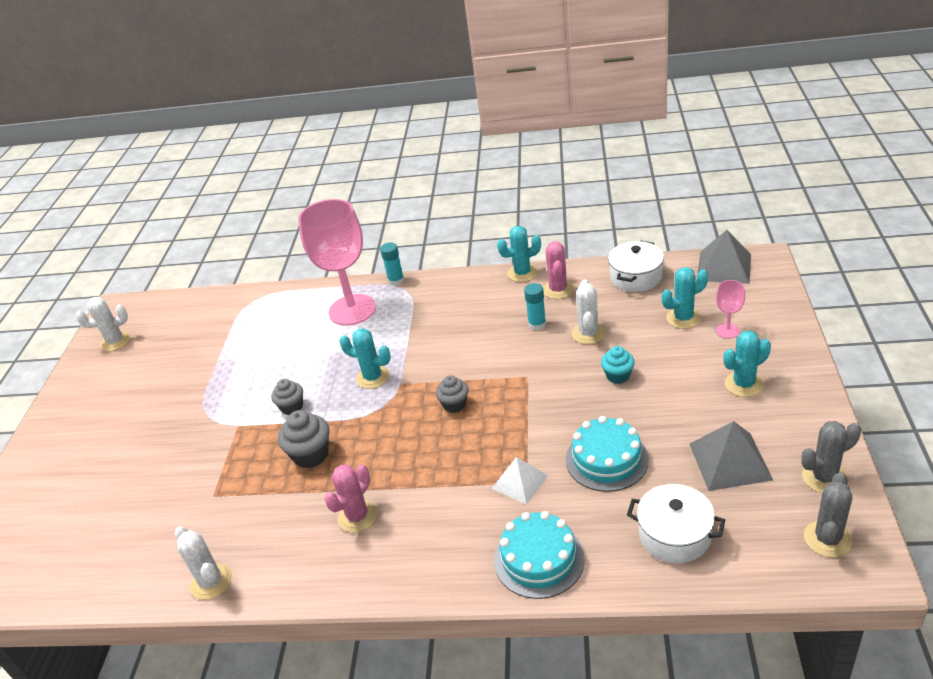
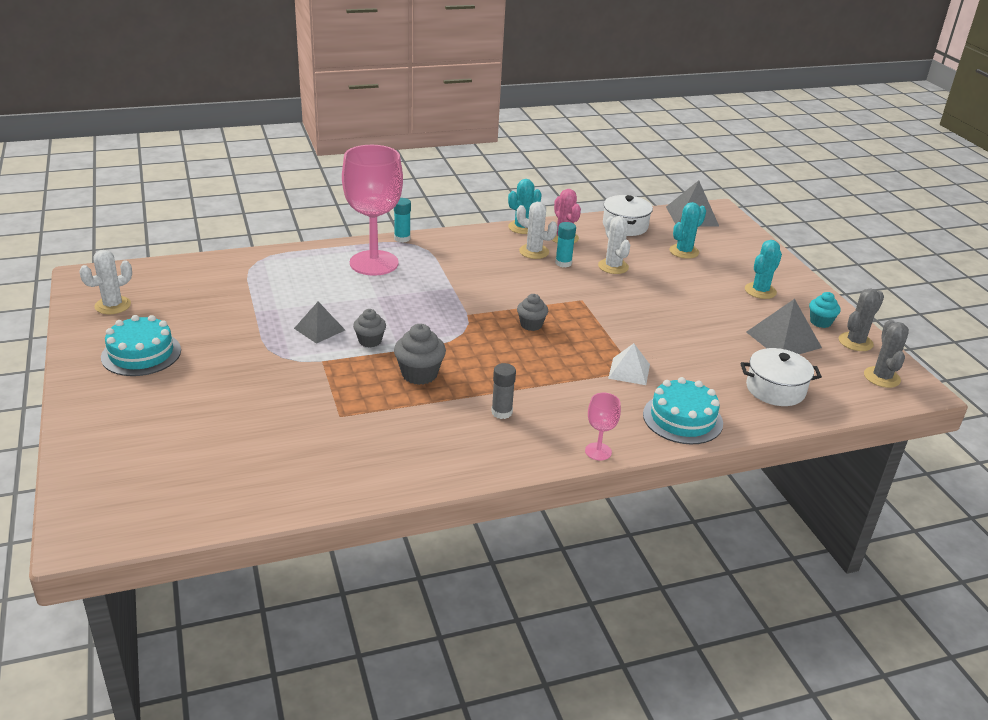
camera: 30 degrees left, 5 degrees down
white cactus [175,526,232,600] -> white cactus moved to [517,202,558,259]
pink cactus [324,465,377,533] -> grey glue stick [491,363,516,419]
turquoise cactus [339,328,391,389] -> none
turquoise cake [566,416,649,492] -> turquoise cake moved to [101,315,181,376]
turquoise cupcake [601,346,635,384] -> turquoise cupcake moved to [809,292,841,328]
pink goblet [716,280,745,338] -> pink goblet moved to [585,393,621,461]
none -> grey pyramid [294,302,345,344]

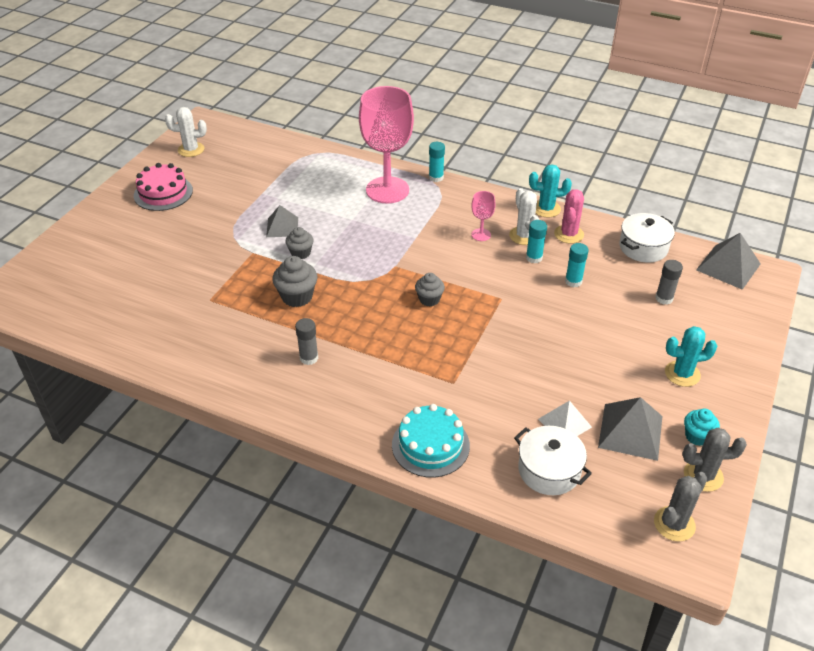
camera: 45 degrees right, 10 degrees up
turquoise cake [101,315,181,376] -> pink cake [134,163,193,211]
pink goblet [585,393,621,461] -> pink goblet moved to [471,191,496,241]
white cactus [598,216,630,274] -> turquoise glue stick [565,243,589,287]
white pyramid [608,343,650,385] -> white pyramid moved to [538,401,592,436]
turquoise cactus [670,202,706,259] -> grey glue stick [655,260,683,305]

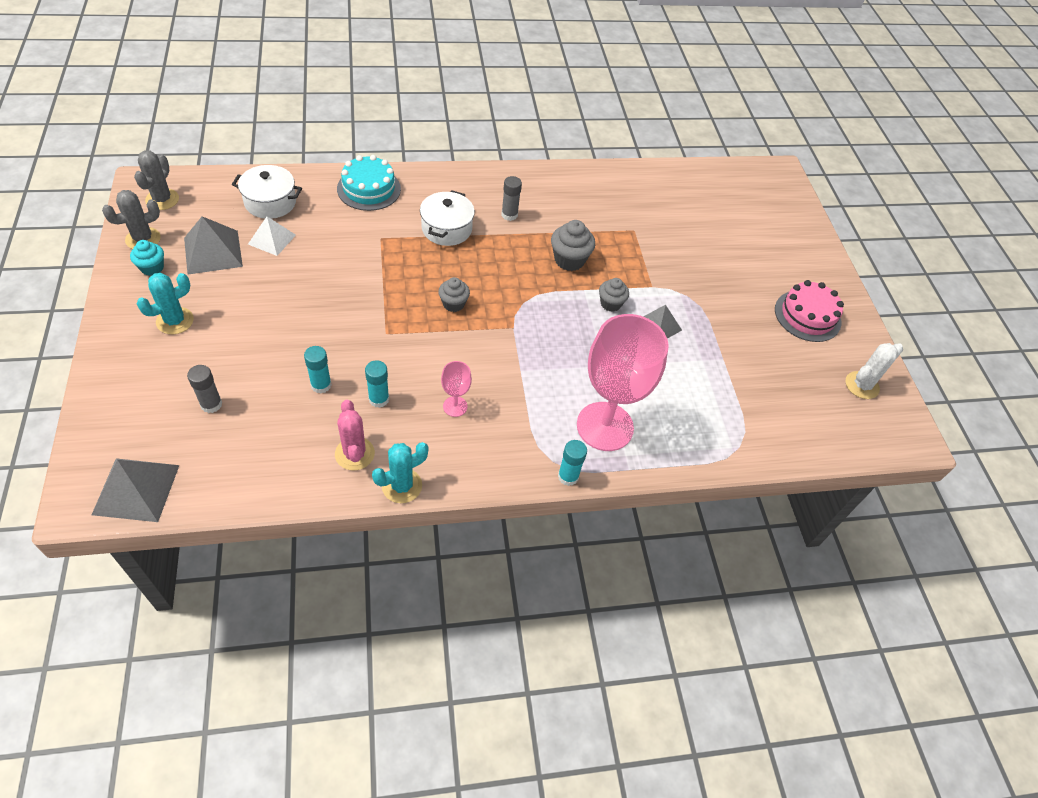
camera: 140 degrees right, 10 degrees up
white cactus [509,188,539,245] -> none
white pot [619,213,675,263] -> white pot moved to [420,190,475,246]

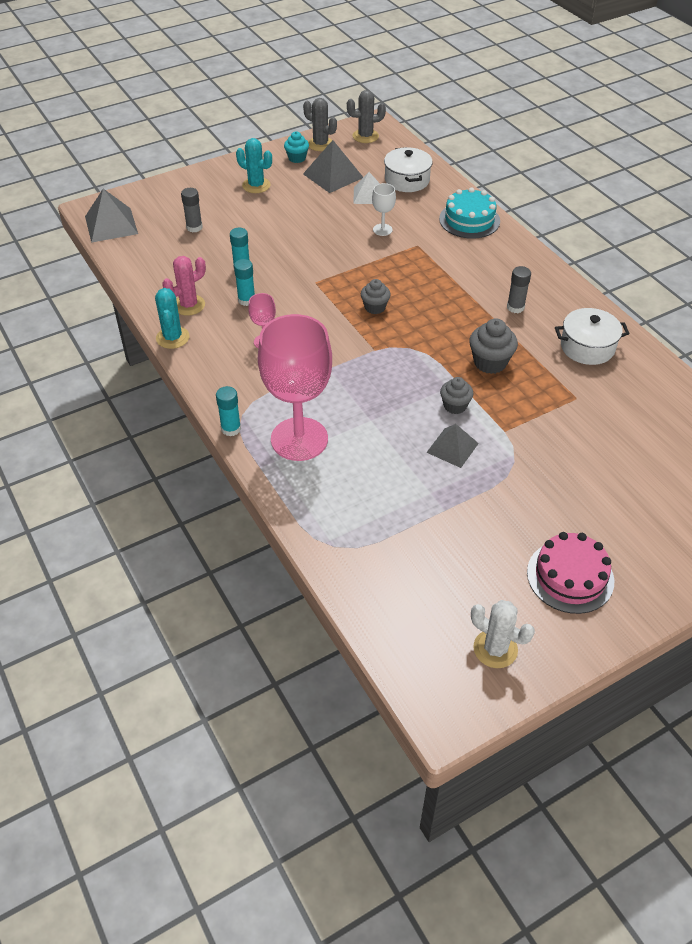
camera: 75 degrees right, 5 degrees down
turquoise cactus [372,442,429,503] -> turquoise cactus turned 45 degrees clockwise [155,288,190,349]
white pot [420,190,475,246] -> white pot moved to [555,308,630,365]
none -> white goblet [372,183,396,236]

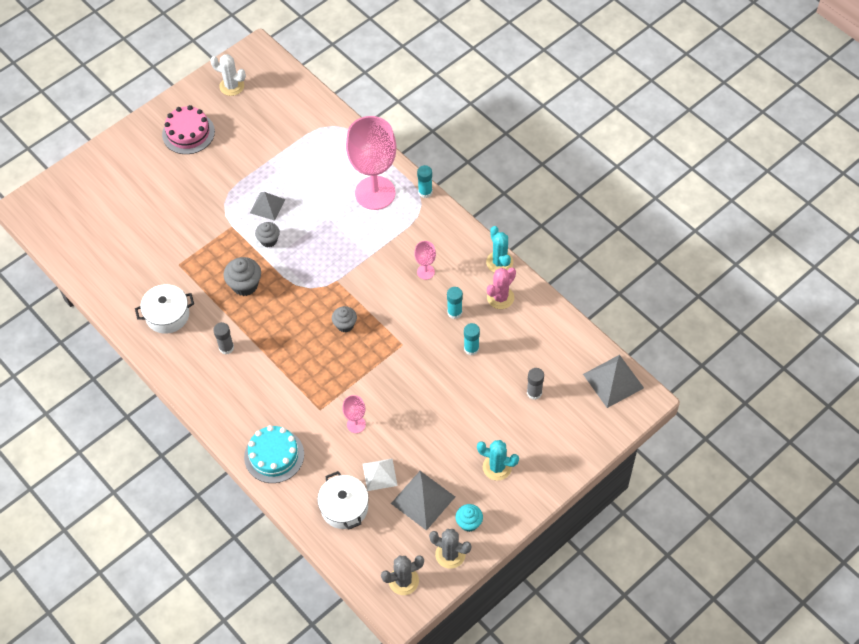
camera: 170 degrees right, 10 degrees up
white goblet [372,183,396,236] -> pink goblet [342,395,366,433]

